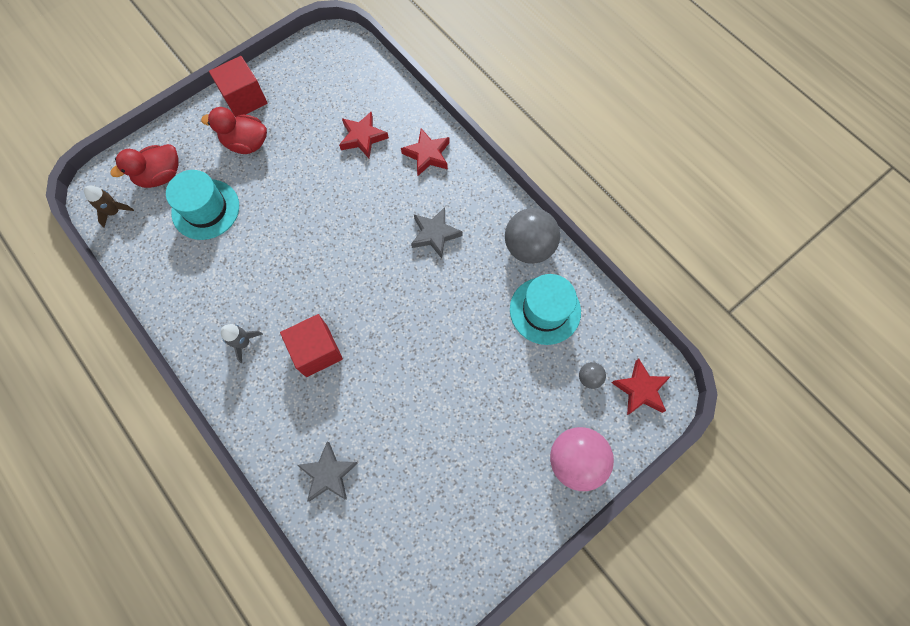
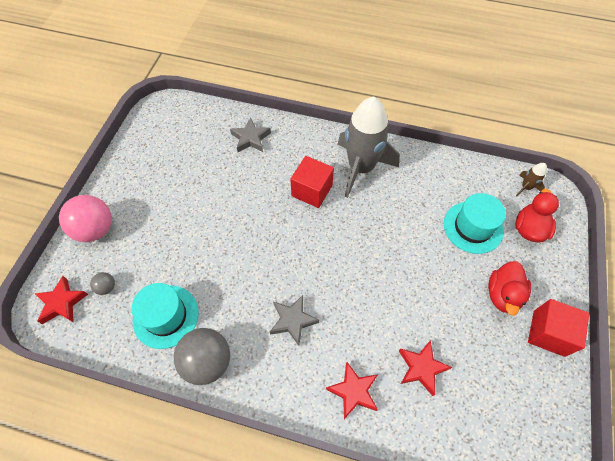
camera: 145 degrees right, 10 degrees down
red duck [201,107,267,154] -> red duck turned 135 degrees clockwise [488,261,531,315]
grey rocket [221,324,263,363] -> grey rocket [338,97,400,198], size x2.46

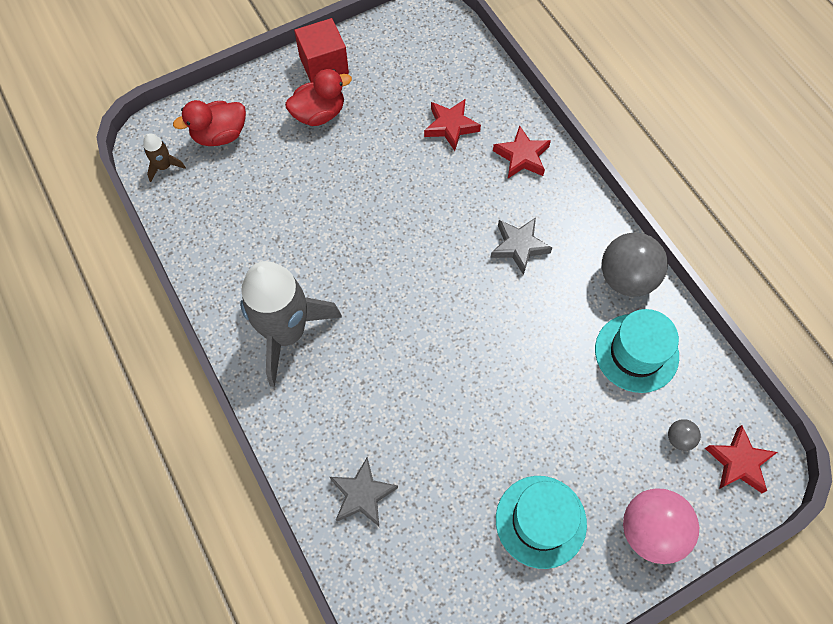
camera: 135 degrees left, 5 degrees up
red cube [290,156,334,208] -> none
turquoise hat [444,193,506,254] -> turquoise hat moved to [496,476,587,569]

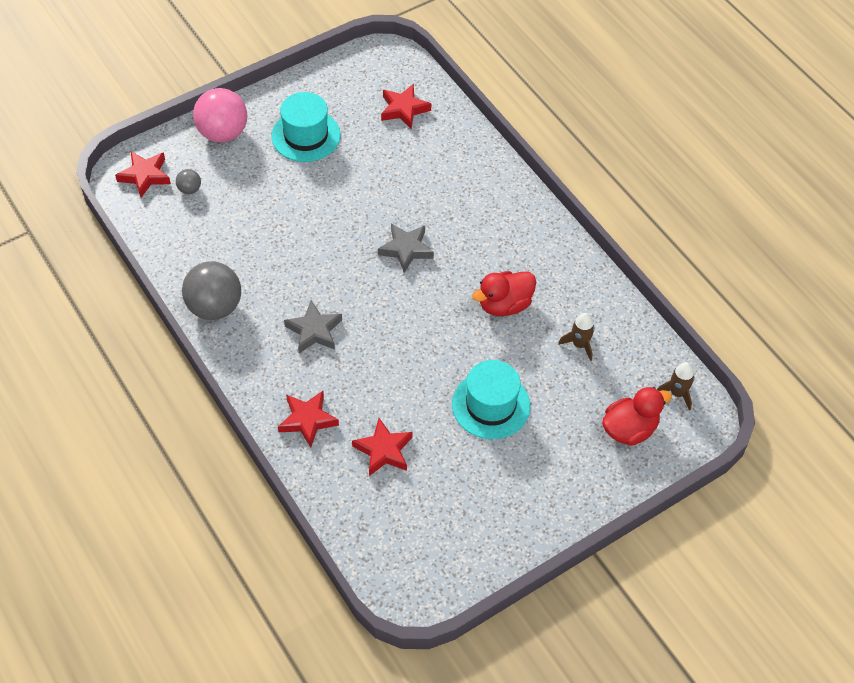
camera: 175 degrees right, 10 degrees down
grey rocket [240,261,342,387] -> none
red duck [285,69,352,126] -> red duck moved to [472,271,536,316]
red cube [294,18,349,82] -> none
grey star [330,457,398,526] -> grey star moved to [378,223,434,273]
turquoise hat [595,309,679,393] -> turquoise hat moved to [452,360,530,439]
none -> red star [381,84,431,129]
none -> brown rocket [558,313,595,361]

